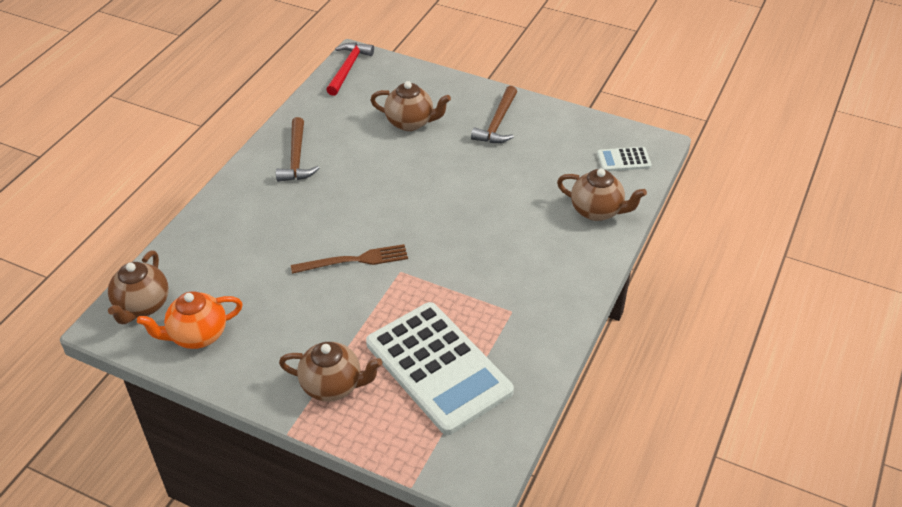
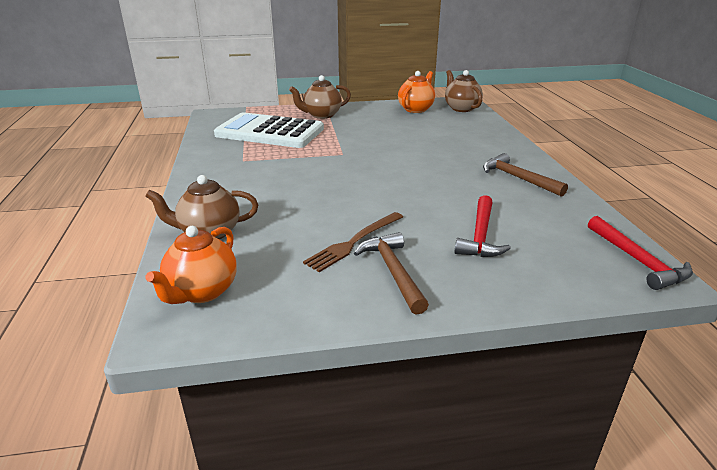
camera: 145 degrees right, 15 degrees down
brown fork [291,244,408,274] -> brown fork moved to [303,212,403,272]
brown teapot [371,81,451,131] -> red hammer [454,195,511,257]
white calculator [597,147,652,171] -> orange teapot [146,226,237,304]

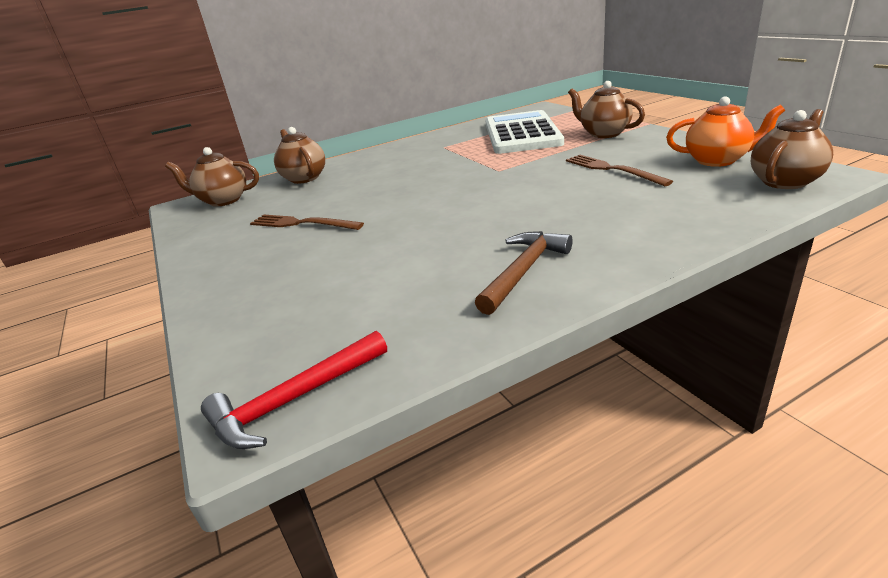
camera: 75 degrees right, 0 degrees up
orange teapot [146,226,237,304] -> brown teapot [165,147,259,207]
brown hammer [354,232,429,315] -> none
red hammer [454,195,511,257] -> none
none -> brown fork [566,155,673,186]

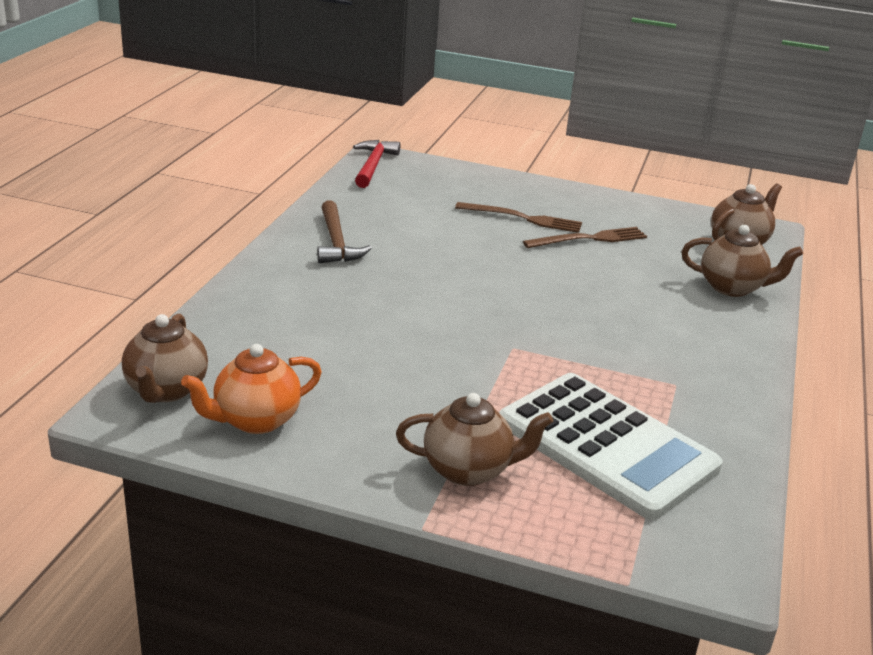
camera: 130 degrees right, 0 degrees up
brown fork [566,155,673,186] -> brown fork moved to [455,202,582,233]

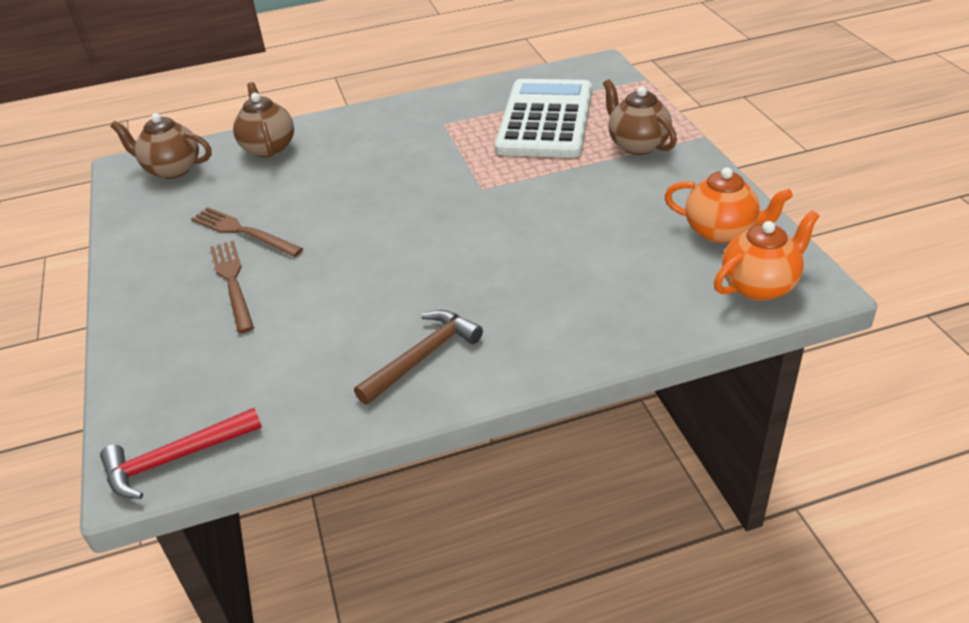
camera: 120 degrees left, 10 degrees up
brown teapot [122,314,208,403] -> orange teapot [714,210,819,301]

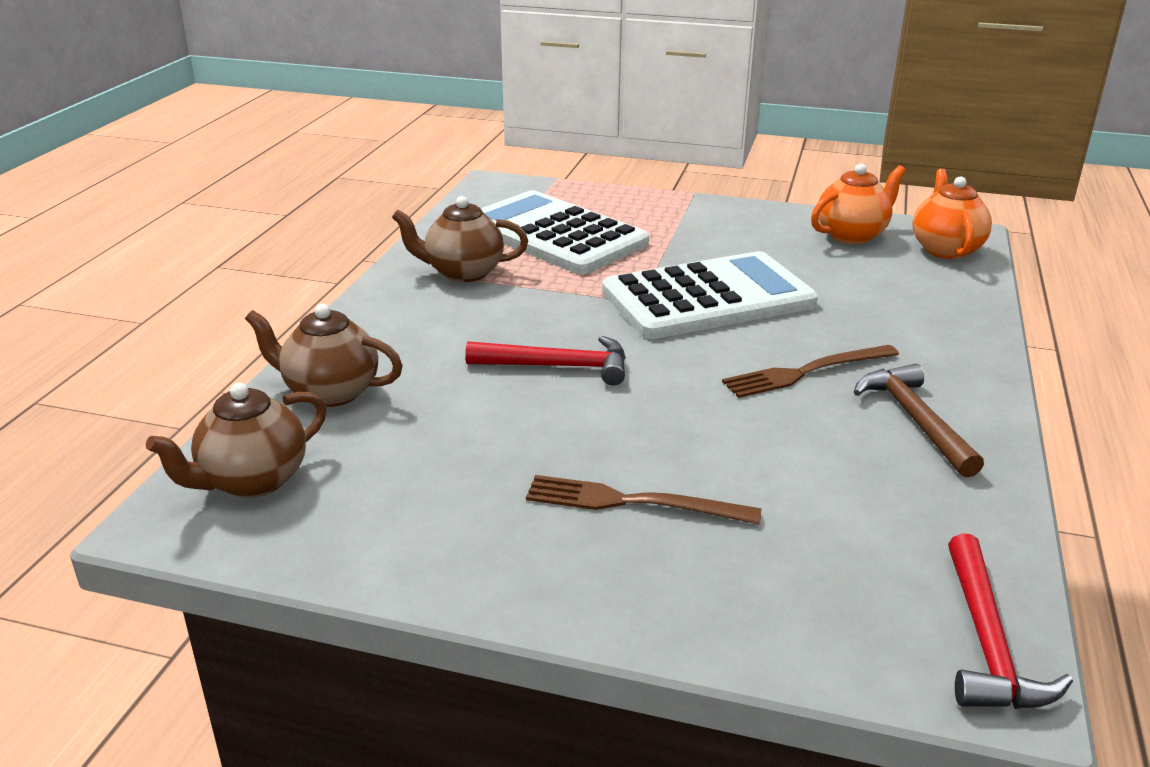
camera: 60 degrees left, 10 degrees down
brown fork [191,207,303,257] -> brown fork moved to [722,345,899,398]
brown teapot [603,79,677,155] -> brown teapot moved to [392,196,528,282]
none -> red hammer [465,336,626,385]
none -> white calculator [602,251,818,339]

